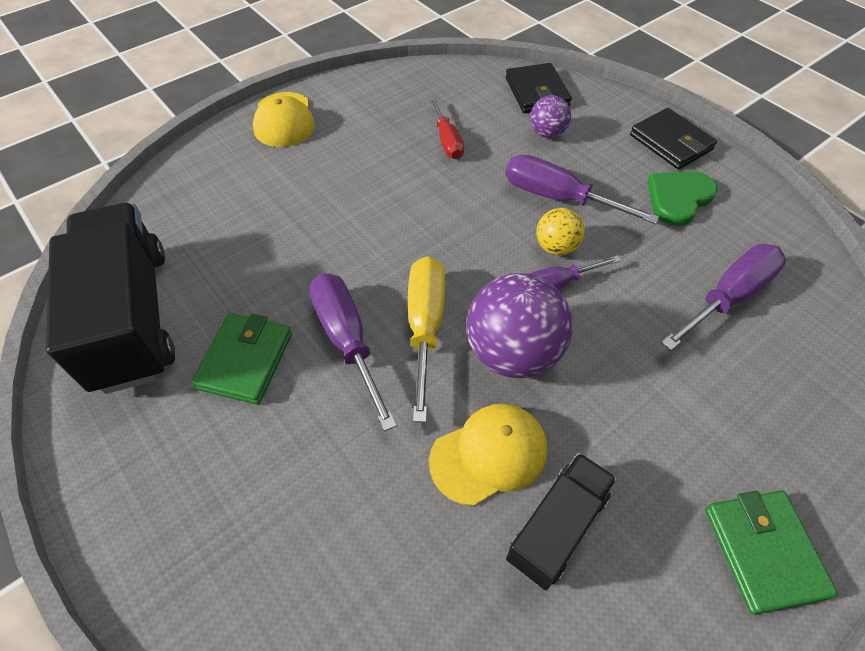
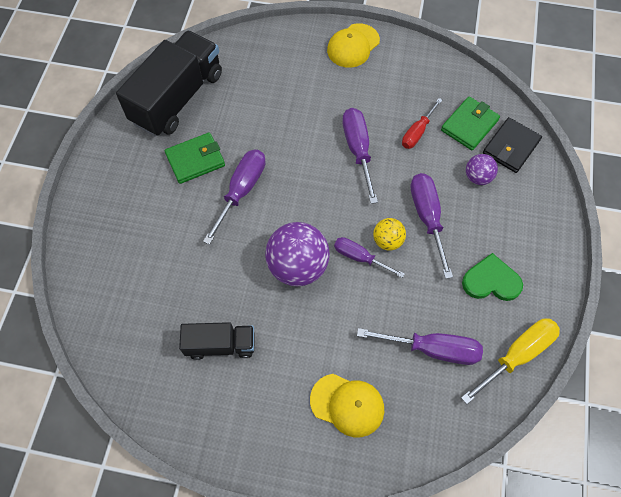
camera: 50 degrees right, 10 degrees up
yellow screwdriver [408,256,445,423] -> yellow screwdriver moved to [461,318,560,404]
yellow cap [429,404,548,506] -> yellow cap moved to [310,374,384,437]
black wallet [630,108,717,169] -> none
green wallet [705,490,838,615] -> green wallet moved to [441,96,500,150]
none -> purple screwdriver [342,108,378,204]

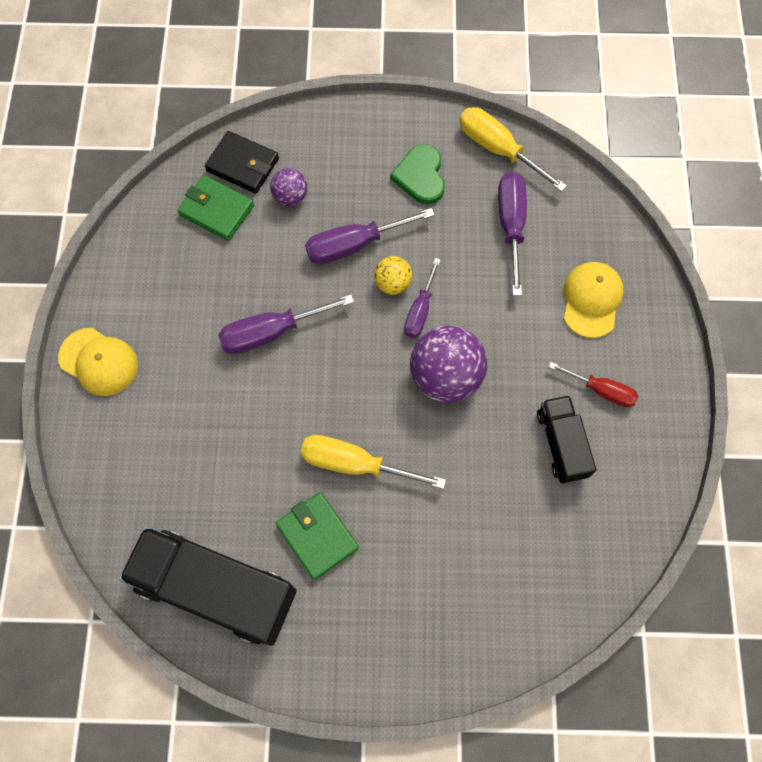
camera: 100 degrees left, 5 degrees up
purple screwdriver [203,149,266,245] -> yellow screwdriver [301,435,446,489]
red screwdriver [402,98,442,149] -> red screwdriver moved to [549,362,639,407]

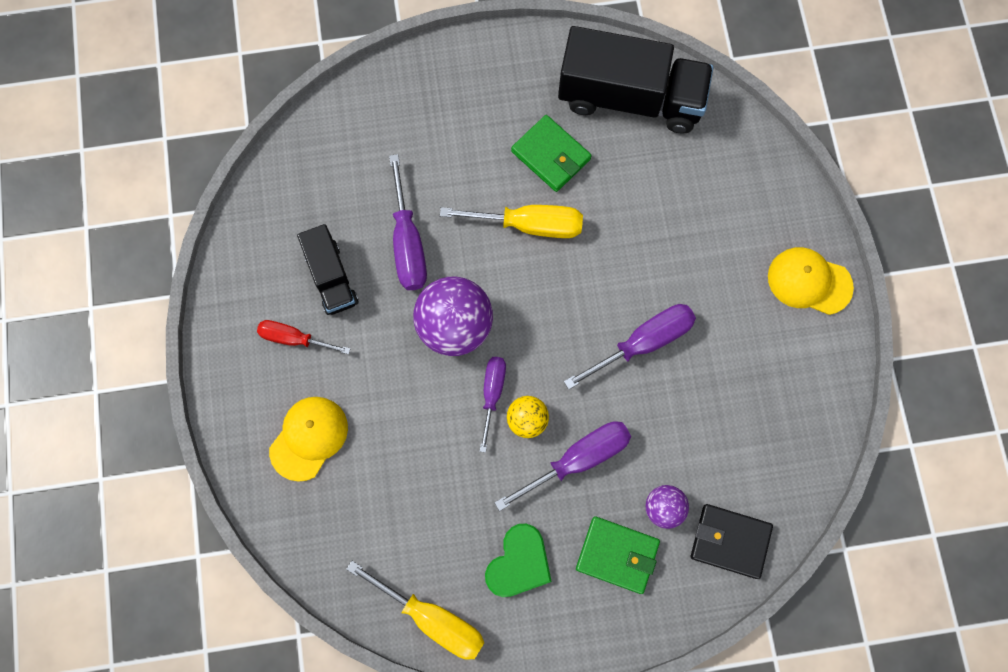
camera: 170 degrees right, 5 degrees up
green wallet [177,175,254,241] -> green wallet moved to [576,516,660,594]
green heart [390,144,445,204] -> green heart turned 45 degrees clockwise [485,524,552,597]
purple screwdriver [498,172,527,296] -> purple screwdriver moved to [389,154,427,290]
yellow cap [564,262,624,338] -> yellow cap turned 150 degrees counterclockwise [269,397,348,482]

